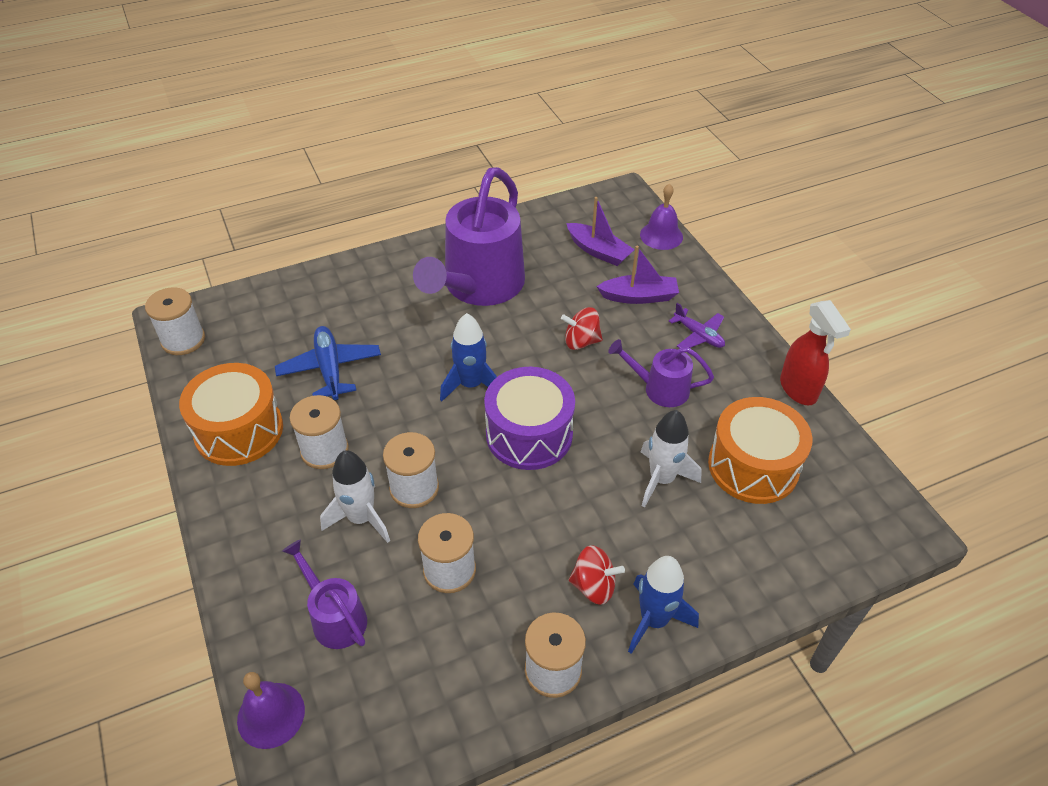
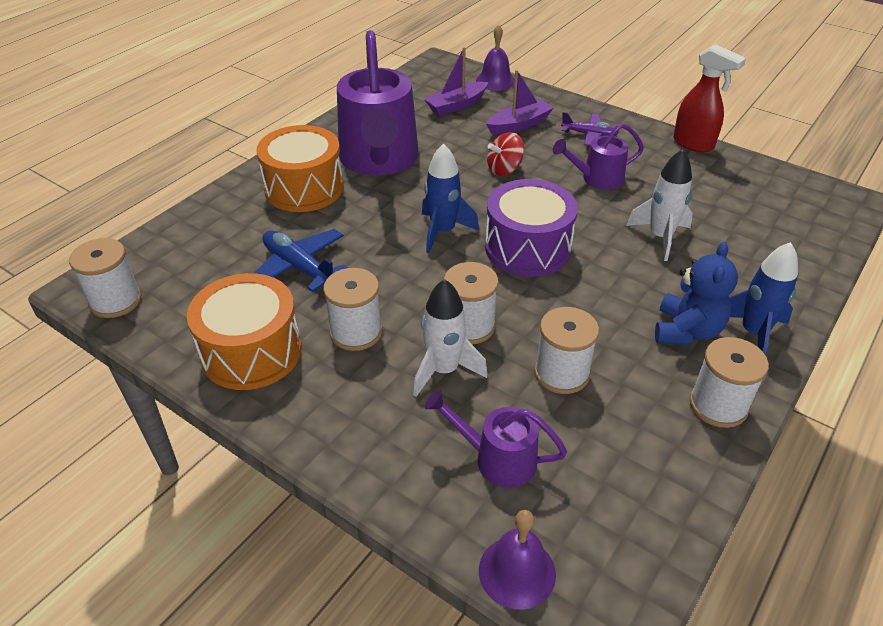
camera: 30 degrees left, 5 degrees down
purple boat [566,197,635,266] -> purple boat turned 135 degrees clockwise [424,47,488,116]
red spinning top [568,545,625,605] -> blue teddy bear [655,242,738,345]
orange drum [708,397,812,504] -> orange drum moved to [256,125,344,212]

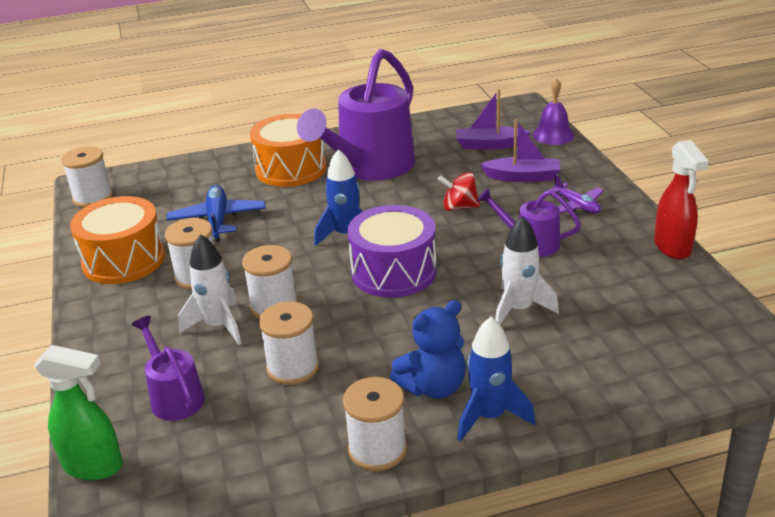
camera: 40 degrees right, 10 degrees down
purple bell [479,510,556,610] -> green spray bottle [34,345,123,480]

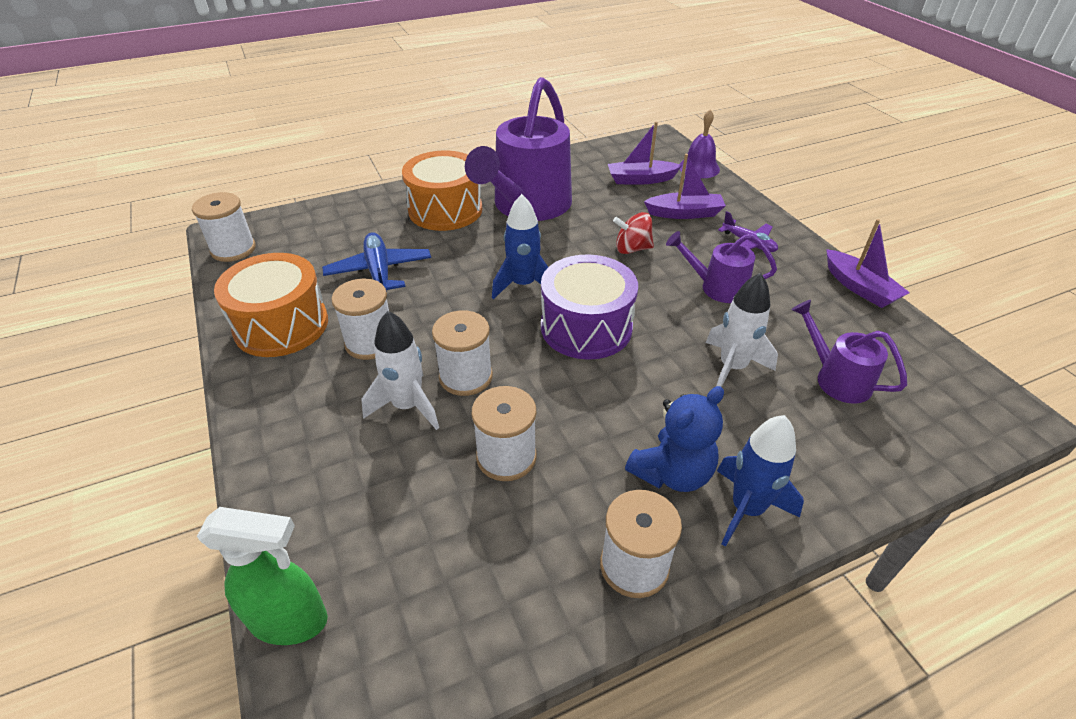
camera: 10 degrees left, 10 degrees up
purple watering can [131,316,205,421] -> purple watering can moved to [791,300,907,404]
red spray bottle [654,140,709,259] -> purple boat [826,219,910,308]

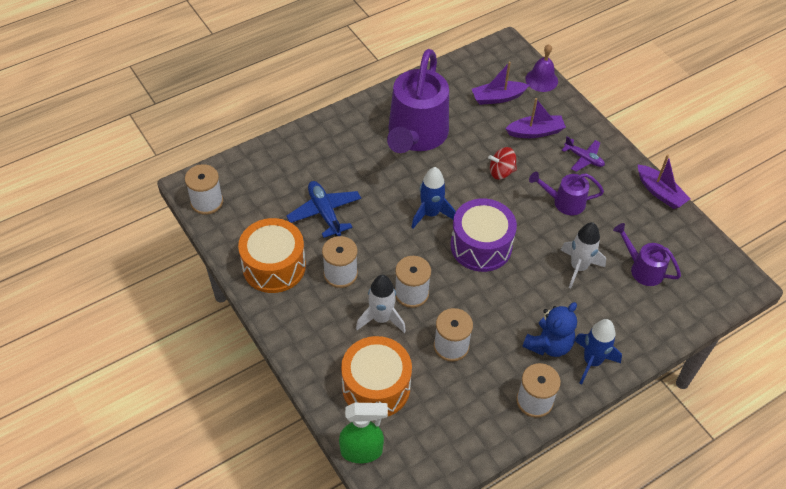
camera: 10 degrees left, 10 degrees up
orange drum [402,151,482,231] -> orange drum moved to [341,336,412,417]

